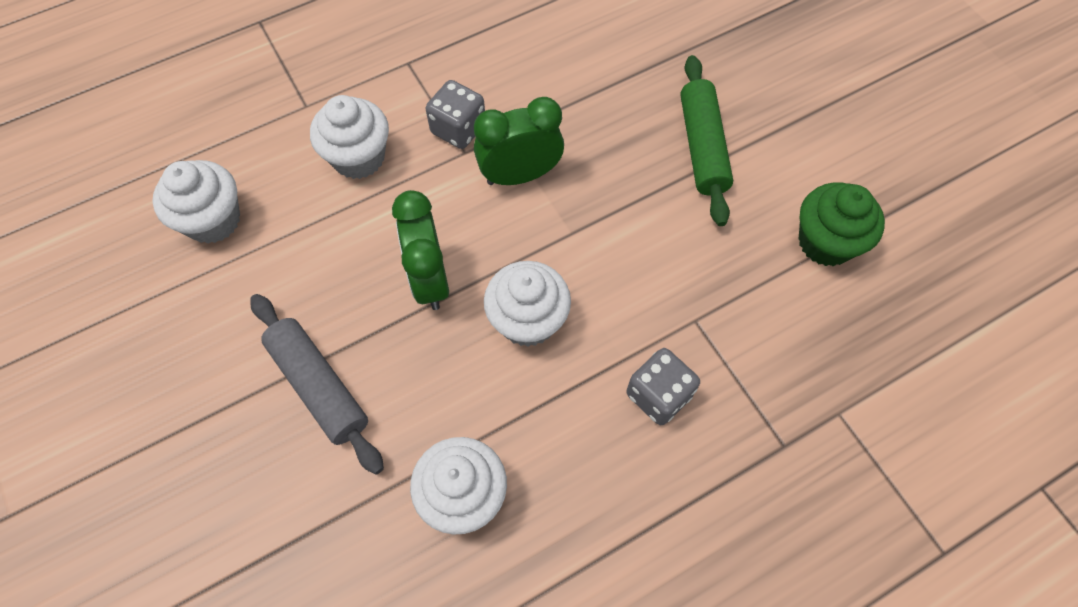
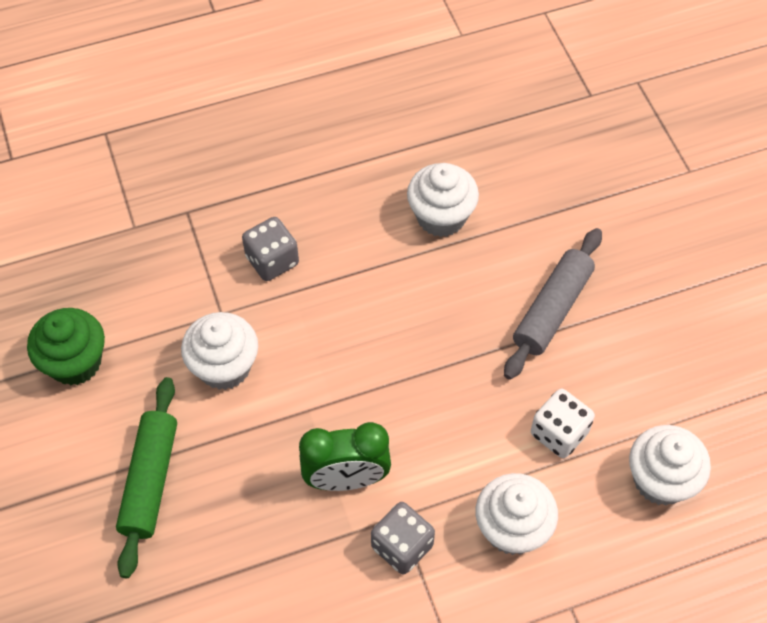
camera: 170 degrees left, 5 degrees down
grey rolling pin [250,294,384,475] -> grey rolling pin turned 60 degrees clockwise [504,228,602,380]
green clock [392,190,449,310] -> none
white cupcake [484,261,571,347] -> white cupcake moved to [181,312,258,390]
none -> white dice [531,389,595,458]

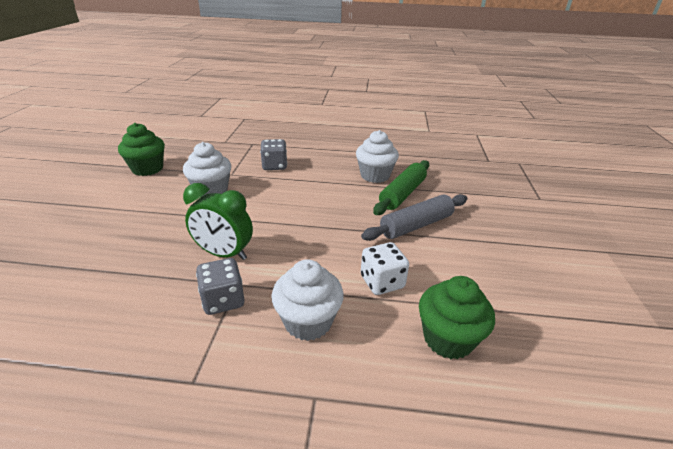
camera: 25 degrees right, 25 degrees down
green rolling pin [116,377,177,578] -> green rolling pin moved to [373,160,429,215]
white cupcake [629,425,711,506] -> green cupcake [419,276,495,359]

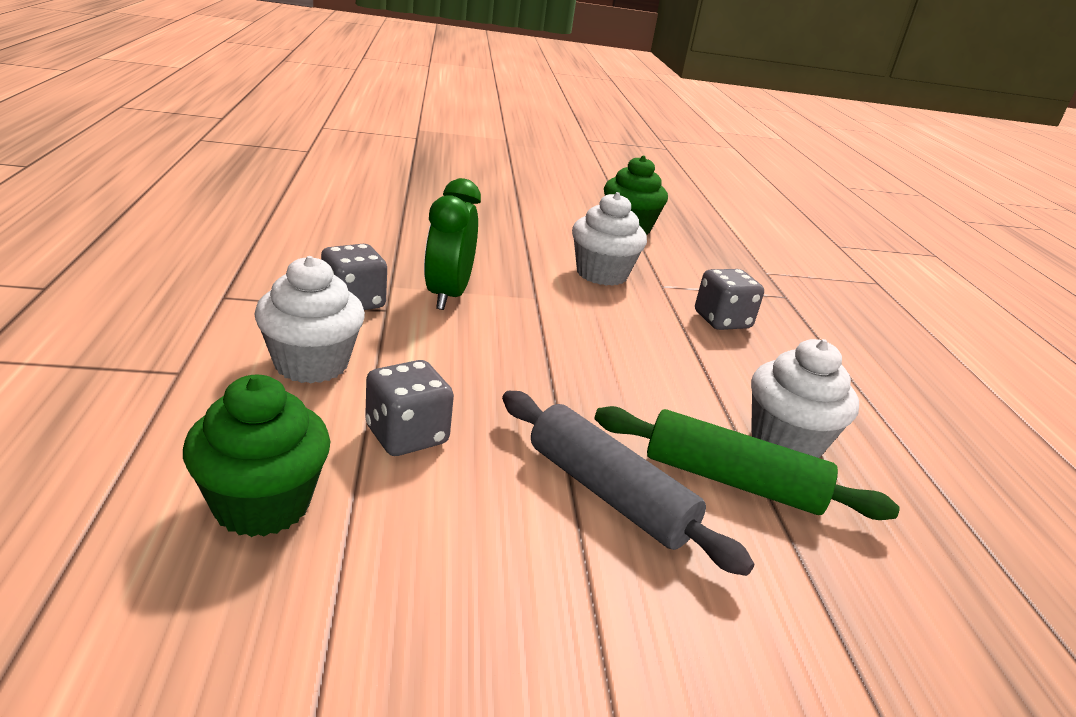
camera: 75 degrees right, 5 degrees down
white dice [361,242,409,295] -> grey dice [365,360,454,456]

